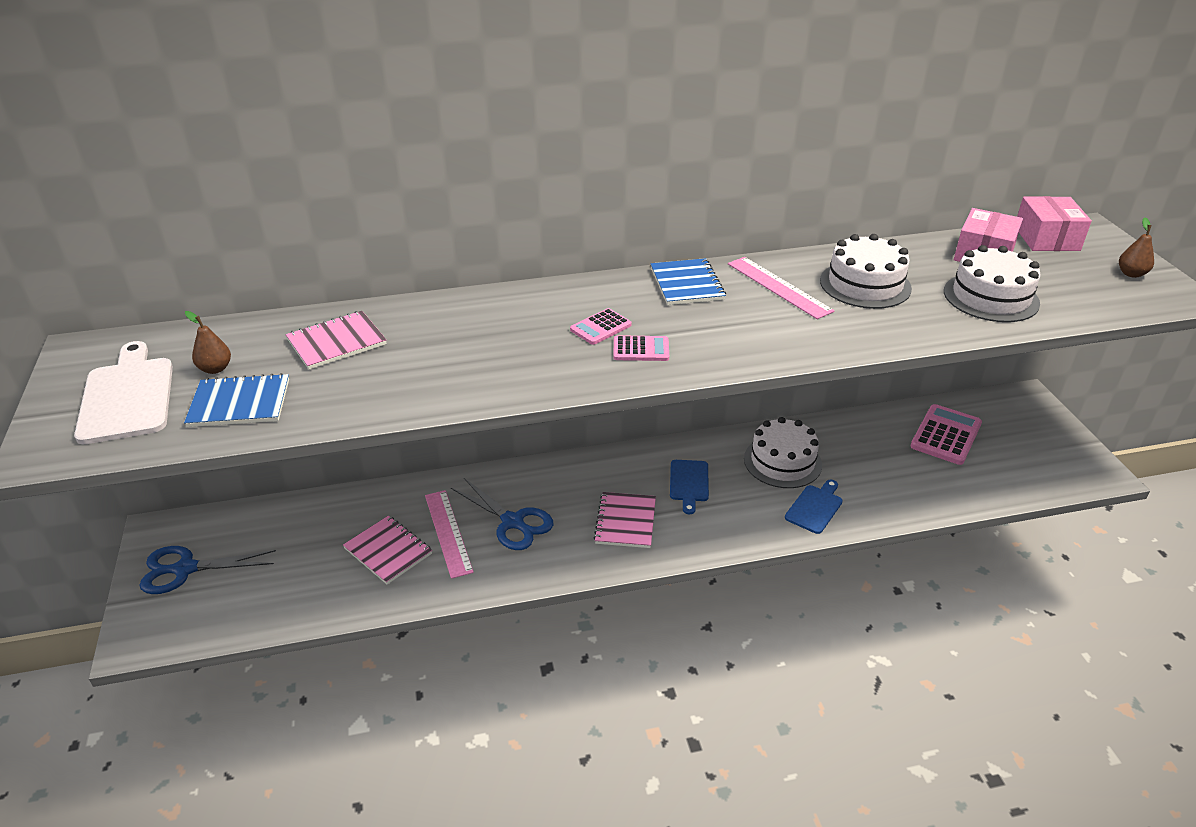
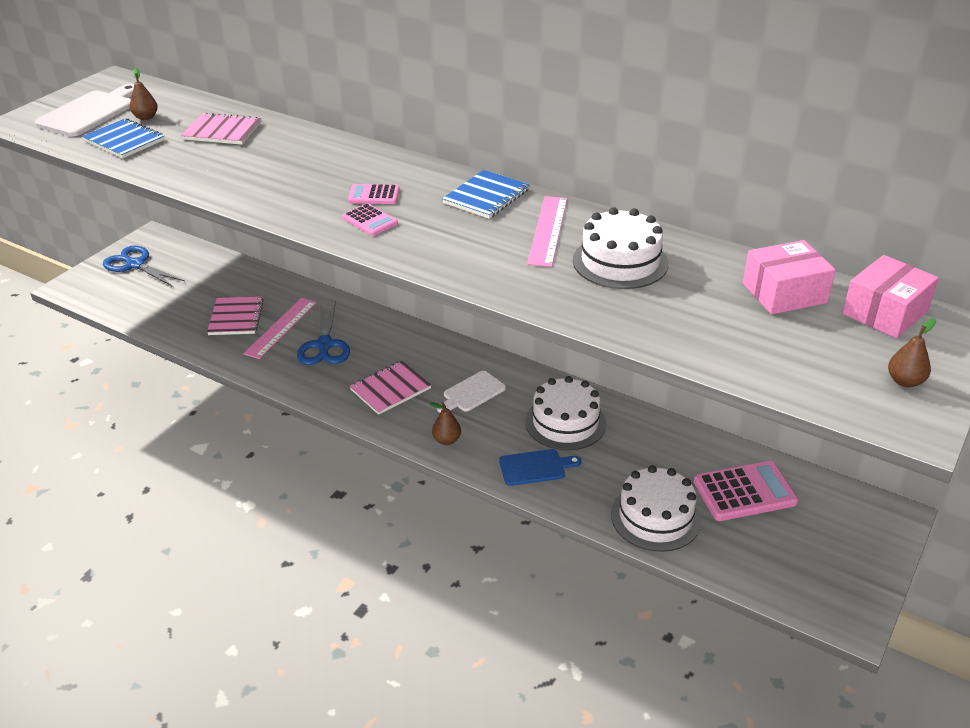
camera: 45 degrees right, 0 degrees up
blue cutting board [670,460,709,514] -> white cutting board [437,371,506,413]
white cake [944,245,1041,322] -> white cake moved to [611,465,701,552]
none -> brown pear [429,402,461,445]

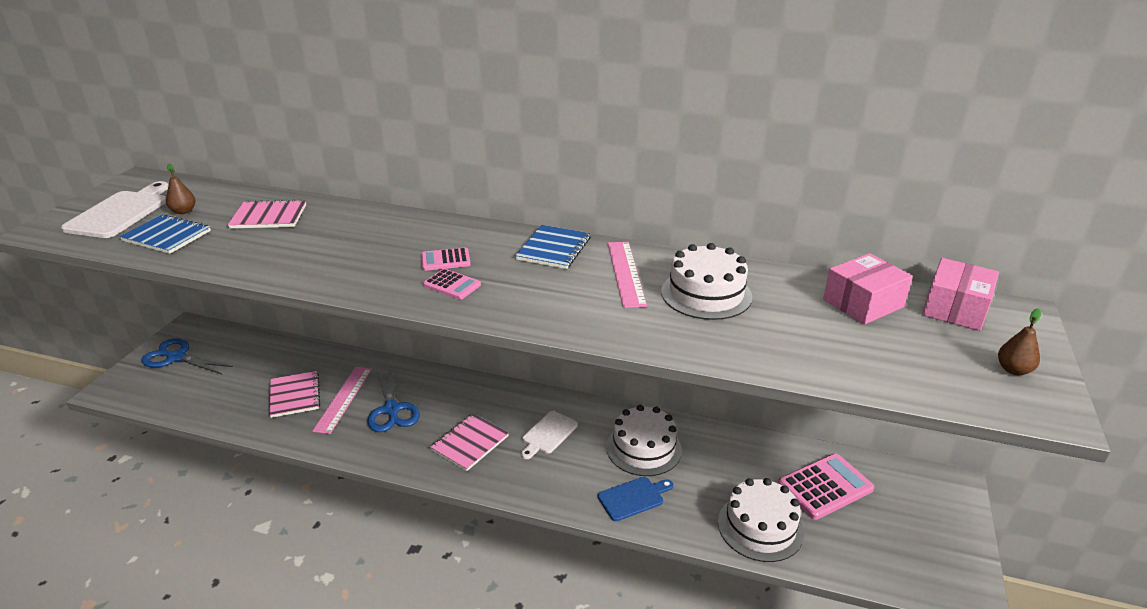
camera: 15 degrees left, 5 degrees down
brown pear [429,402,461,445] -> none

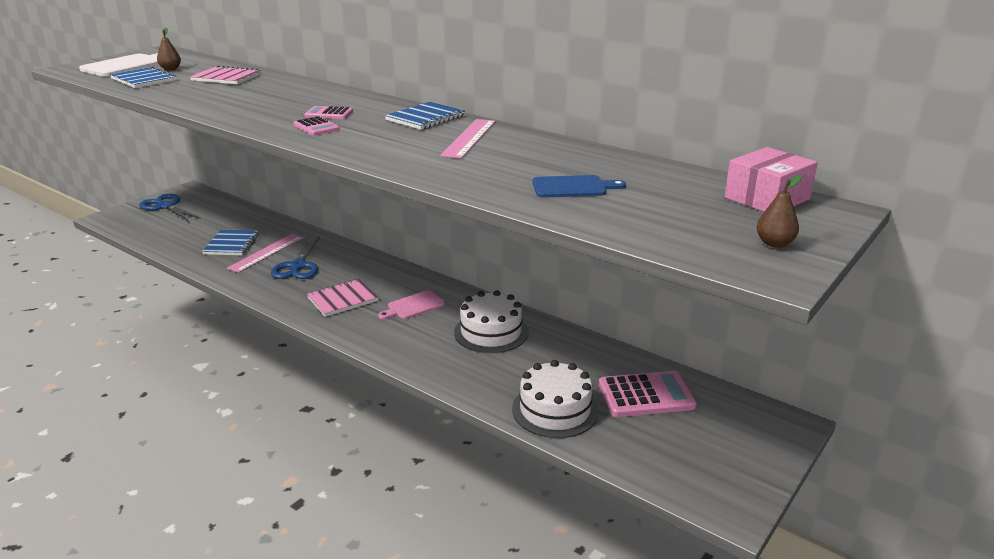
camera: 20 degrees right, 5 degrees down
pink notebook [269,371,320,418] -> blue notebook [202,229,259,255]
white cutting board [521,411,578,459] -> pink cutting board [378,290,445,319]
blue cutting board [598,477,673,521] -> blue cutting board moved to [532,175,626,198]
white cake [661,243,752,320] -> none
pink box [823,253,913,325] -> none

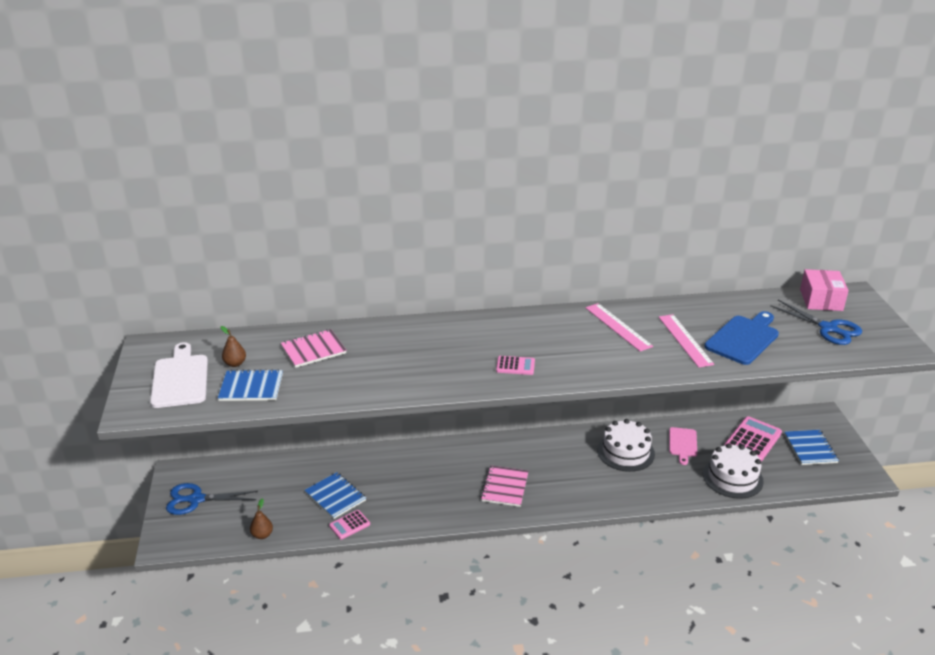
camera: 45 degrees left, 5 degrees up
pink ruler [227,234,303,273] -> pink ruler moved to [659,314,714,368]
blue scissors [271,236,320,279] -> blue scissors moved to [770,300,862,345]
pink calculator [304,106,353,119] -> pink calculator moved to [329,510,370,539]
pink cutting board [378,290,445,319] -> pink cutting board moved to [669,427,697,465]
blue notebook [385,102,465,130] -> blue notebook moved to [784,430,839,465]
blue cutting board [532,175,626,198] -> blue cutting board [704,311,779,365], size x1.60
brown pear [757,175,802,248] -> brown pear moved to [250,498,273,539]

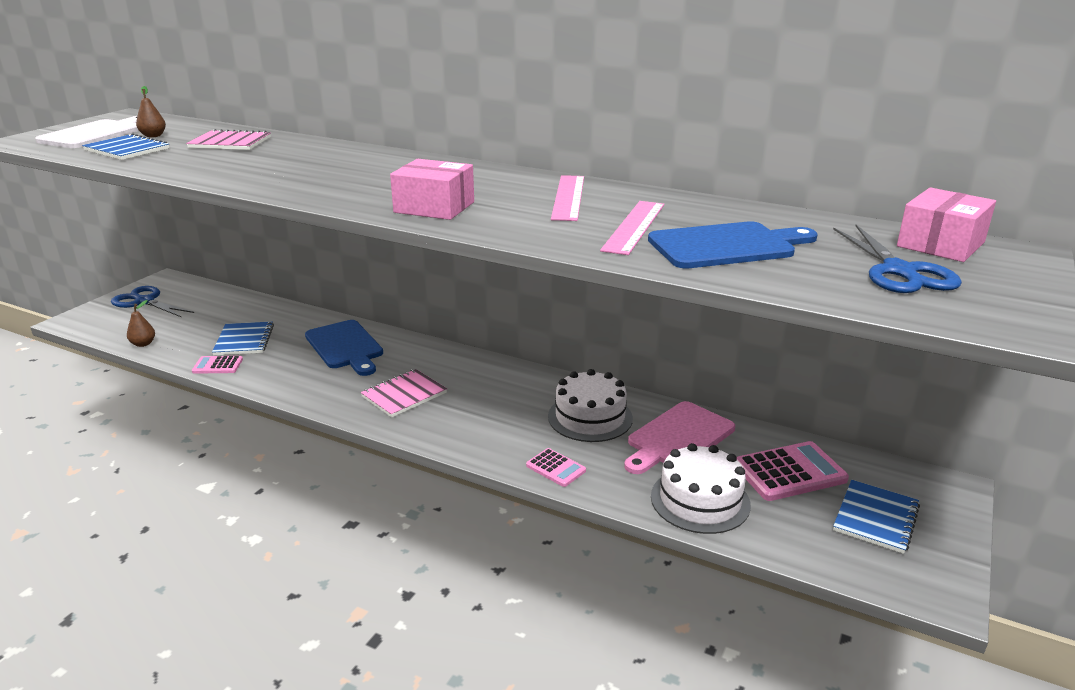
camera: 35 degrees right, 5 degrees down
pink calculator [496,356,535,375] -> pink calculator moved to [526,448,586,487]
pink cutting board [669,427,697,465] -> pink cutting board [624,401,735,474], size x1.60
none -> blue cutting board [305,320,383,376]
none -> pink box [390,159,474,220]

